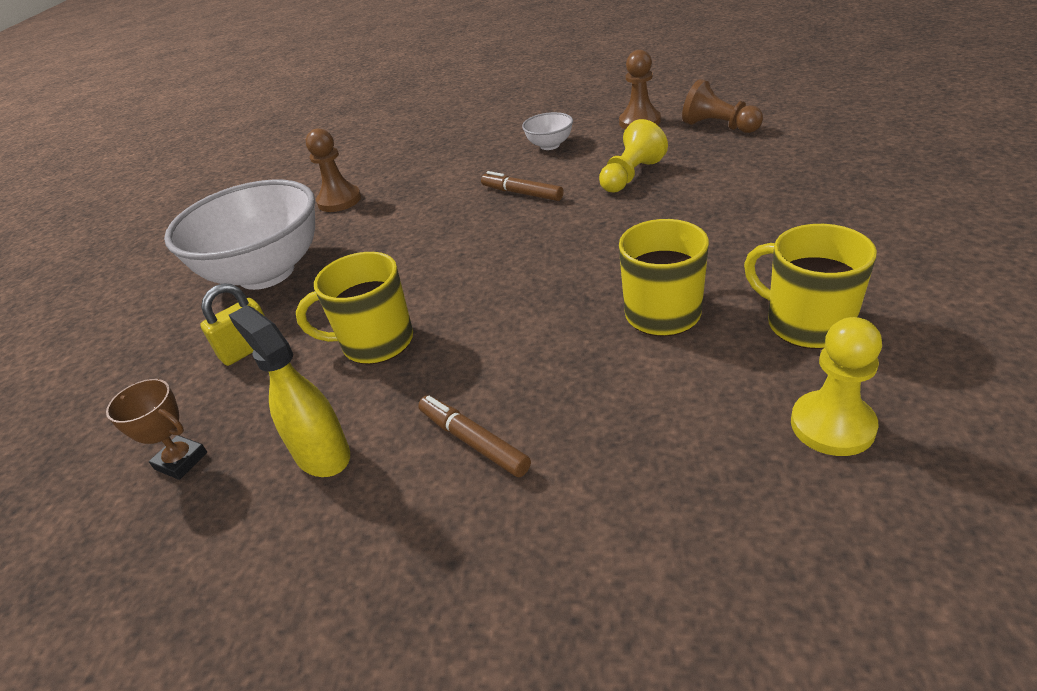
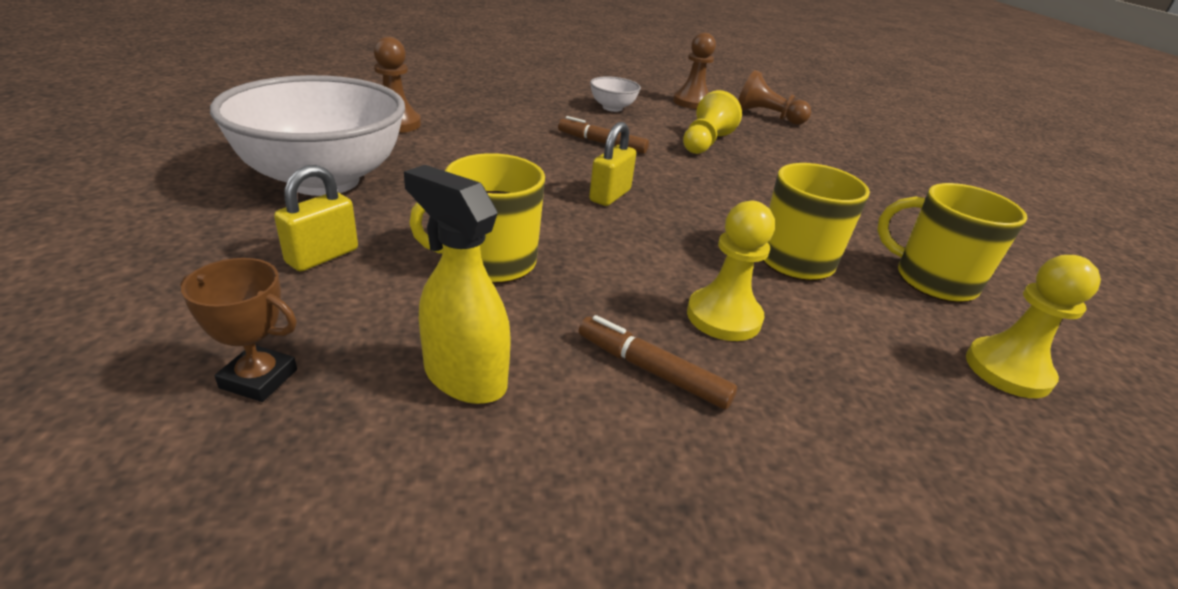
camera: 20 degrees left, 5 degrees down
none -> yellow padlock [589,122,636,206]
none -> yellow pawn [687,201,775,341]

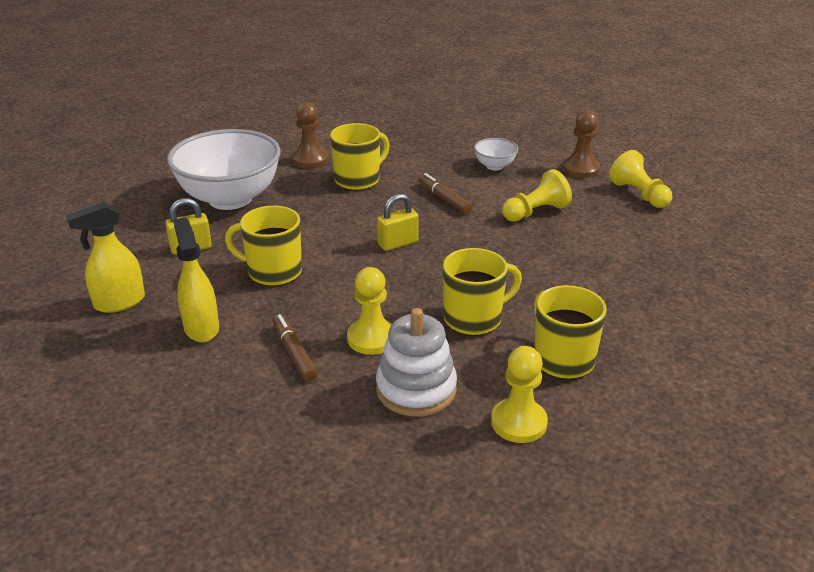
camera: 35 degrees right, 0 degrees up
brown trophy [180,258,297,402] -> yellow spray bottle [66,202,145,313]
brown pawn [738,70,811,125] -> yellow pawn [609,150,672,208]
none -> yellow mug [330,123,390,190]
none -> white stacking toy [376,308,457,416]

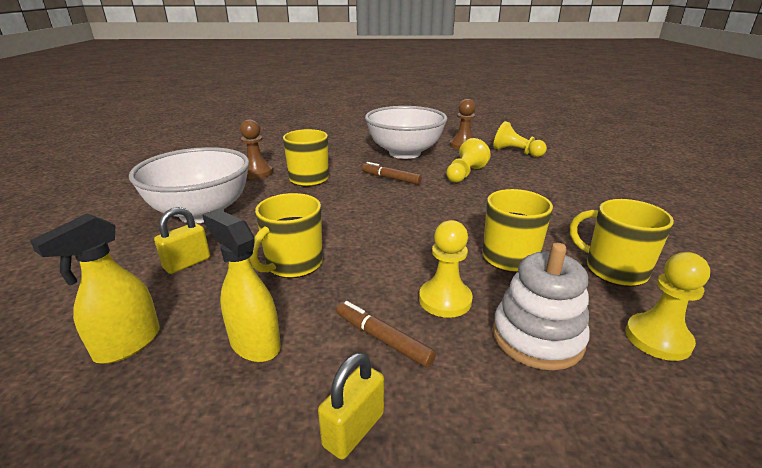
camera: 25 degrees left, 5 degrees down
yellow mug [225,206,302,286] -> yellow mug turned 45 degrees counterclockwise [249,193,323,278]
yellow padlock [377,194,419,251] -> yellow padlock moved to [318,352,384,460]
white bowl [474,138,518,170] -> white bowl [365,106,447,159], size x2.31

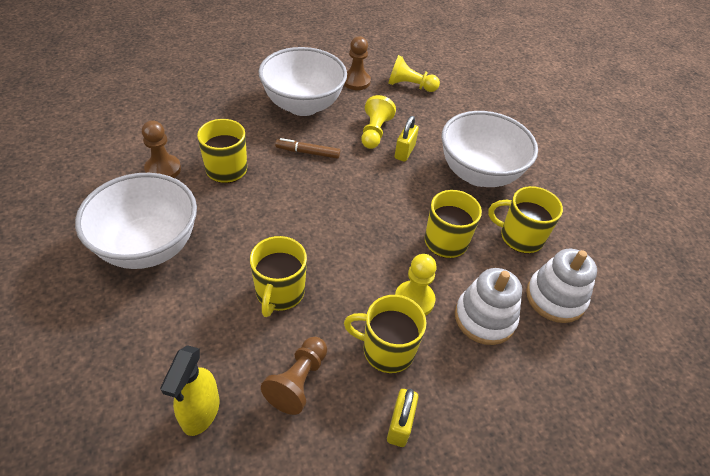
camera: 25 degrees left, 20 degrees up
yellow padlock [154,207,210,274] -> yellow padlock moved to [394,116,419,162]
yellow spray bottle [202,209,281,362] -> brown pawn [261,337,327,415]
brown marker [336,301,436,367] -> yellow mug [344,295,427,373]
yellow pawn [626,252,710,361] -> white stacking toy [526,249,597,323]
none -> white bowl [442,111,538,187]

